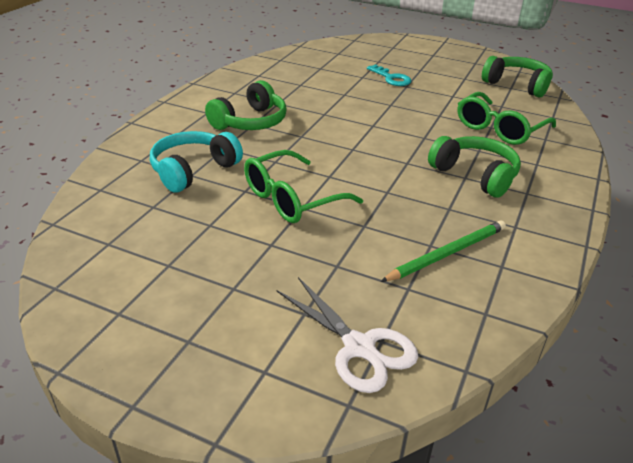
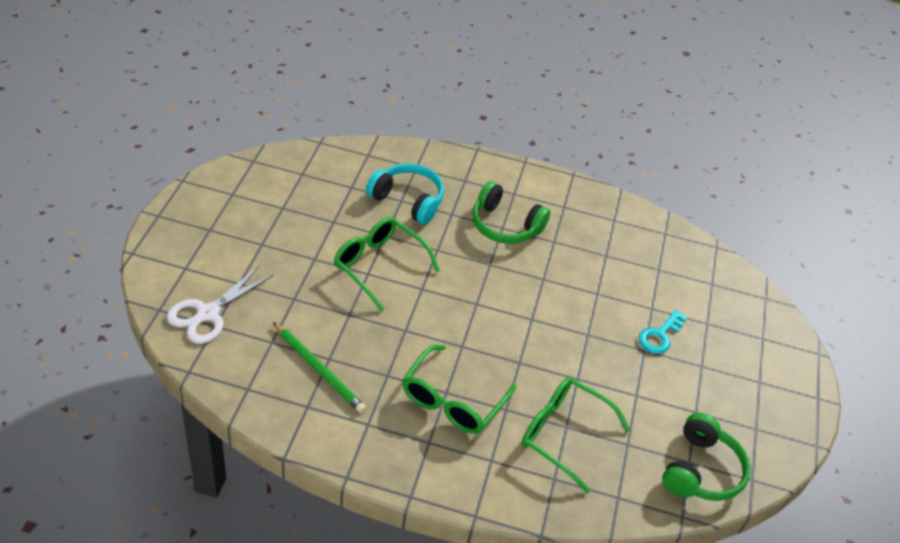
camera: 75 degrees right, 10 degrees up
green headphones [428,136,521,198] -> green glasses [403,345,516,434]

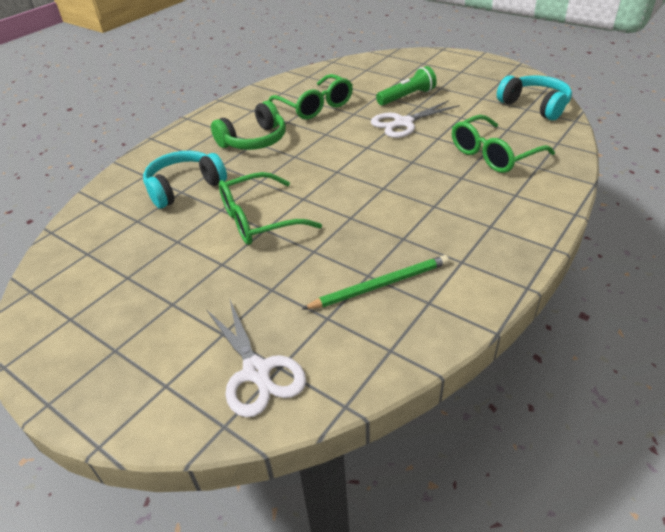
camera: 60 degrees left, 5 degrees down
green glasses [403,345,516,434] -> green glasses moved to [268,74,353,119]
turquoise key [638,310,687,354] -> green flashlight [376,66,437,106]
green headphones [662,413,751,501] -> turquoise headphones [497,75,572,120]
none -> white scissors [371,100,460,138]

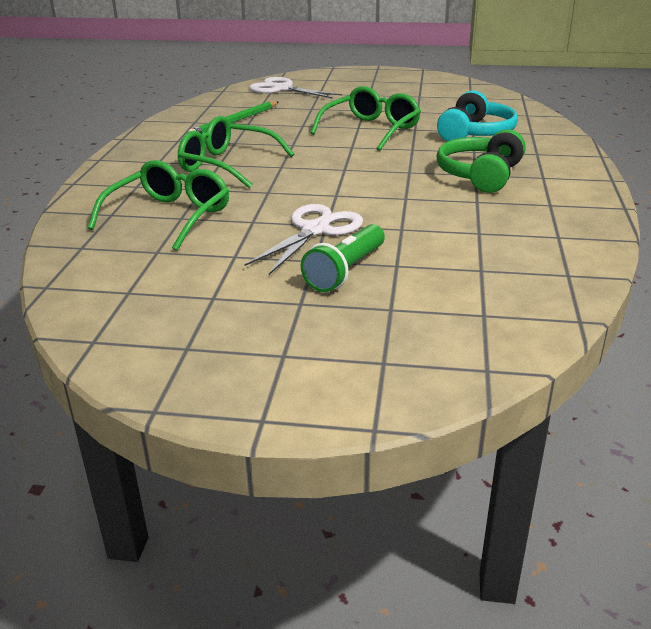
camera: 150 degrees right, 10 degrees down
green glasses [268,74,353,119] -> green glasses moved to [178,116,294,189]
turquoise headphones [497,75,572,120] -> none

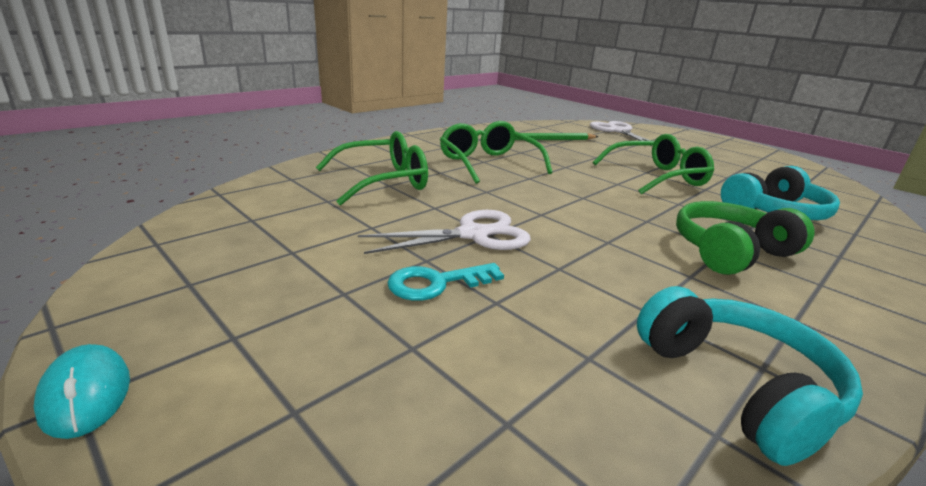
camera: 35 degrees right, 5 degrees down
green flashlight [301,224,385,292] -> turquoise key [387,263,504,301]
none -> turquoise mouse [34,344,130,439]
none -> turquoise headphones [637,286,863,466]

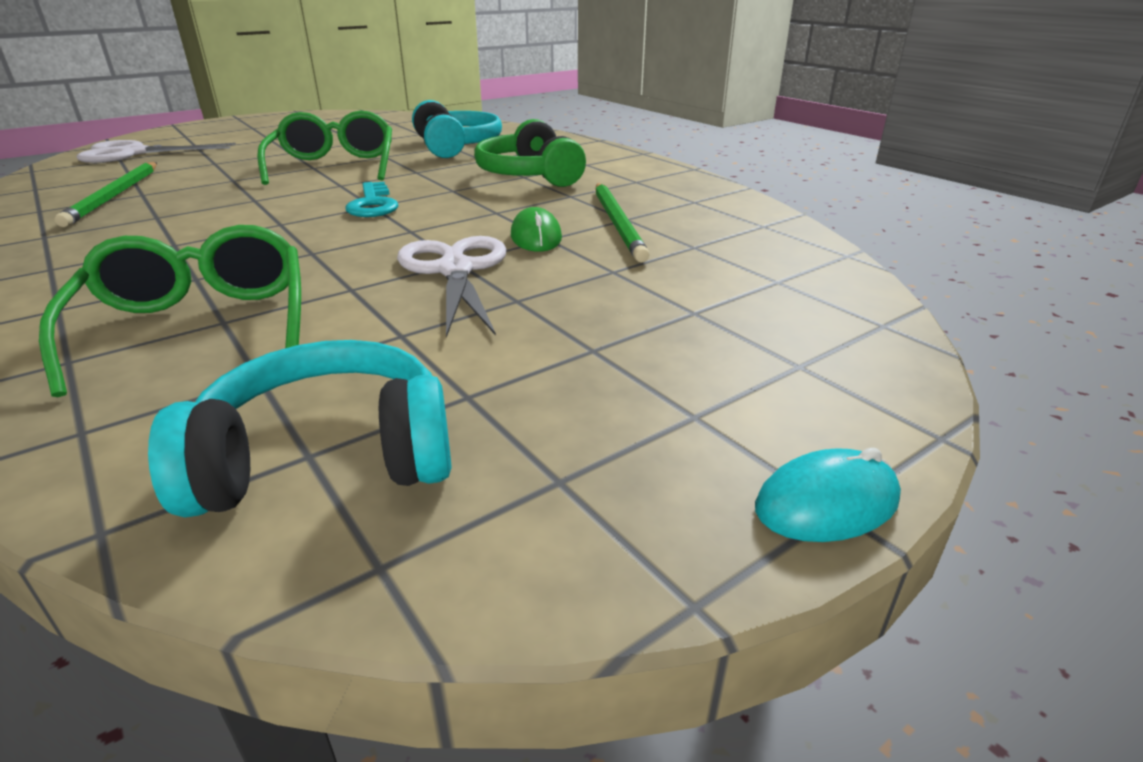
camera: 80 degrees left, 5 degrees up
turquoise key [387,263,504,301] -> turquoise key moved to [345,182,399,217]
green glasses [440,121,553,184] -> none
turquoise headphones [637,286,863,466] -> turquoise headphones moved to [148,340,452,517]
none -> green mouse [511,207,562,252]
none -> green pencil [595,183,650,263]

